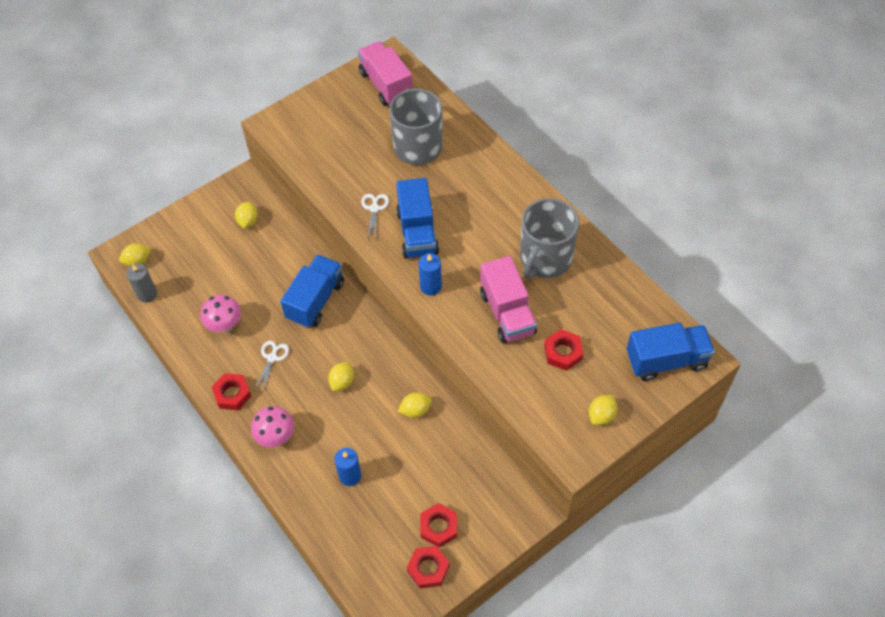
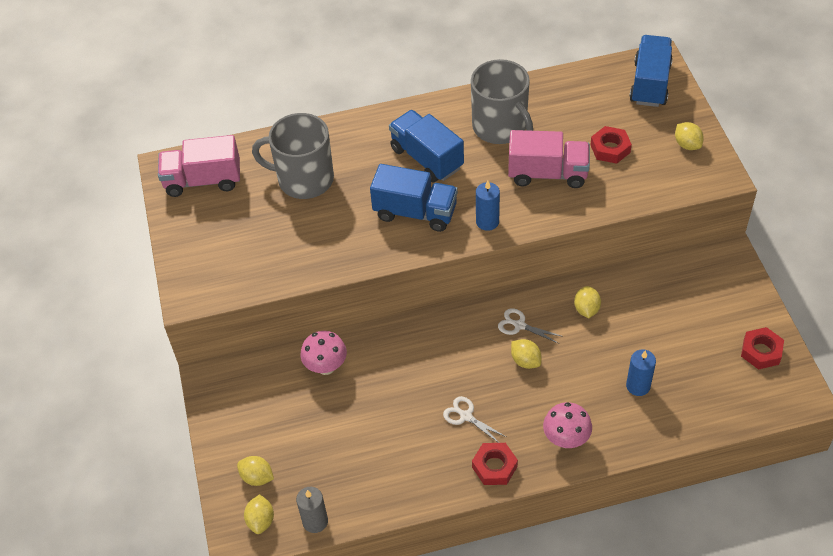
camera: 65 degrees left, 5 degrees down
pink mushroom [201,295,241,333] -> pink mushroom moved to [300,331,347,375]
yellow lemon [235,202,258,228] -> yellow lemon moved to [237,456,274,486]
blue truck [280,254,344,328] -> blue truck moved to [389,110,464,183]
white scissors [361,194,389,239] -> white scissors moved to [498,308,561,344]
red nut [420,503,457,548] -> none

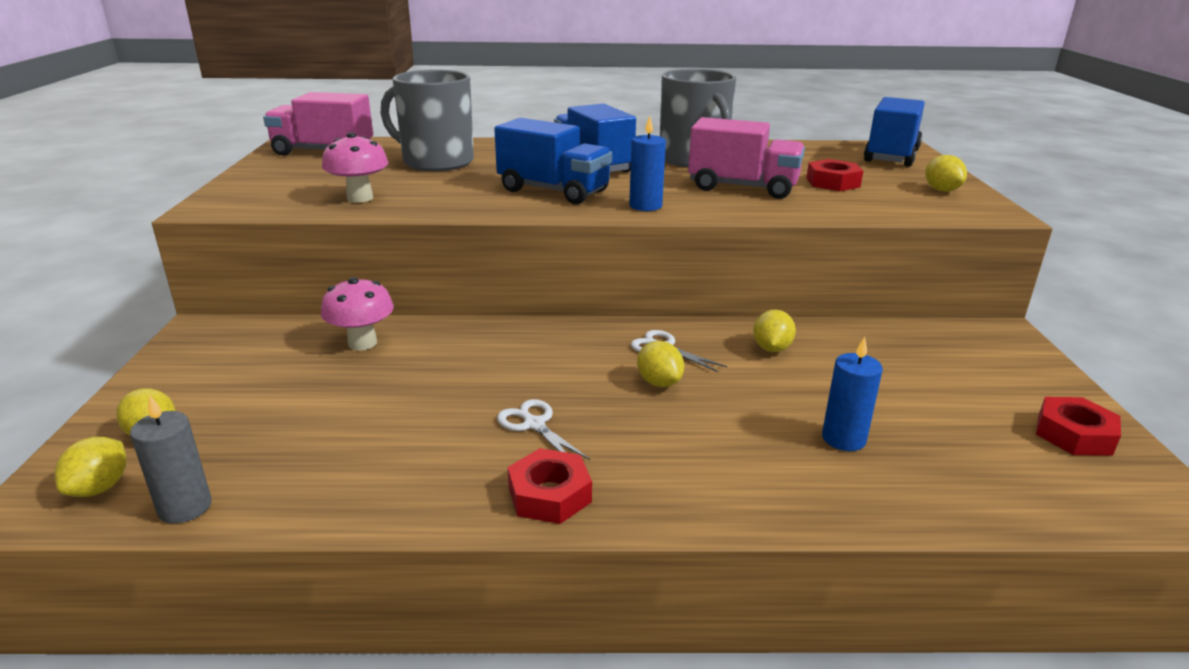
camera: 10 degrees right, 25 degrees down
pink mushroom [543,402,592,448] -> pink mushroom moved to [322,132,388,203]

